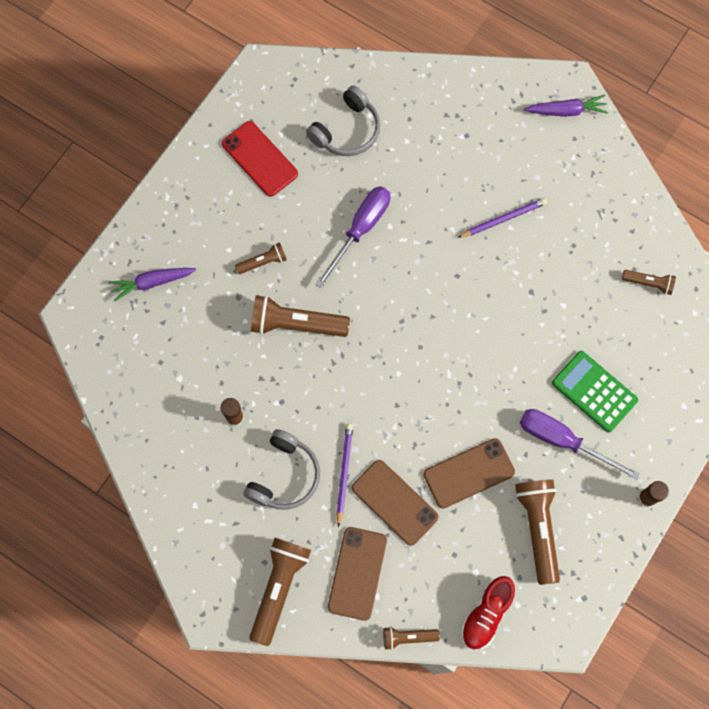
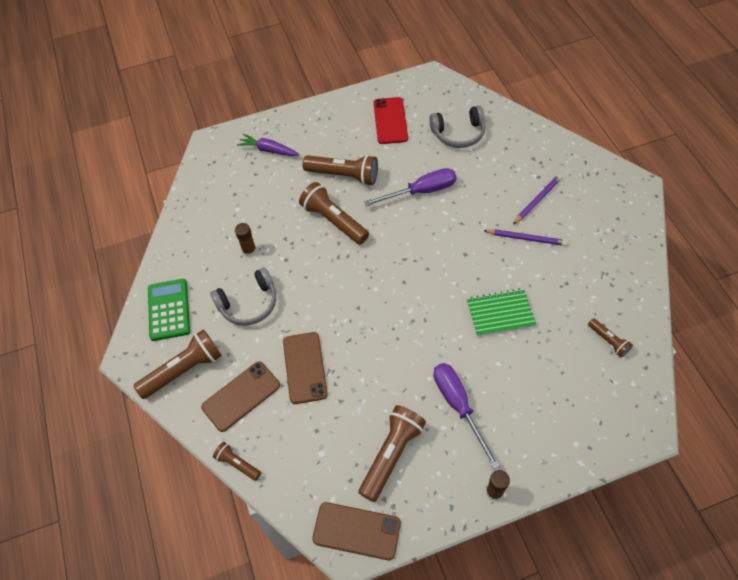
camera: 40 degrees right, 15 degrees down
brown flashlight [235,242,287,274] -> brown flashlight [302,155,378,186], size x1.88
purple pencil [336,423,353,528] -> purple pencil moved to [513,174,562,224]
brown phone [424,438,515,509] -> brown phone moved to [312,502,401,560]
red shoe [461,576,515,650] -> none
purple carrot [524,95,608,117] -> none
green calculator [552,351,638,432] -> green calculator moved to [148,279,190,341]
none -> green notebook [467,289,536,336]

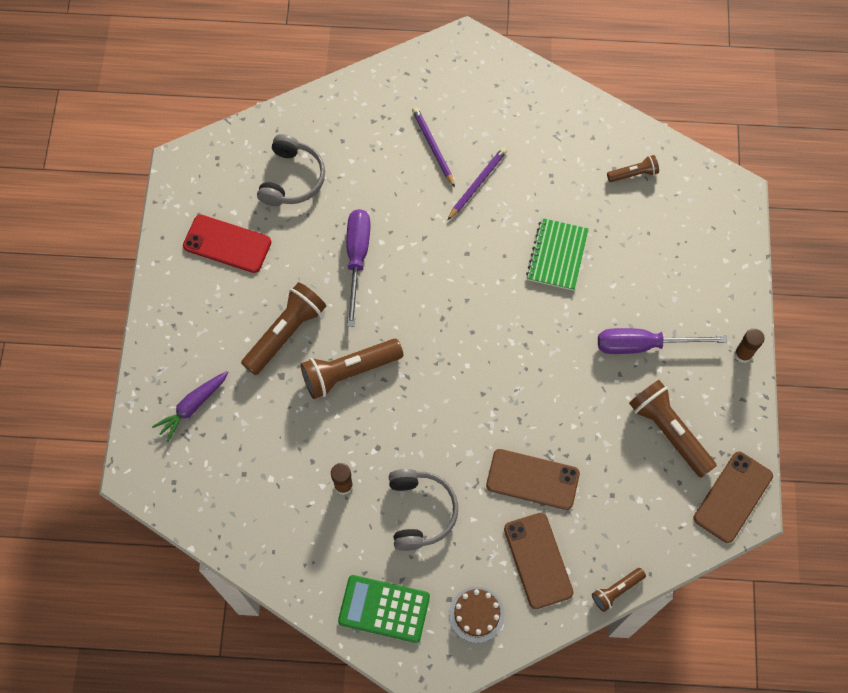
camera: 70 degrees left, 10 degrees up
brown flashlight [133,329,222,399] -> brown cake [449,587,505,643]

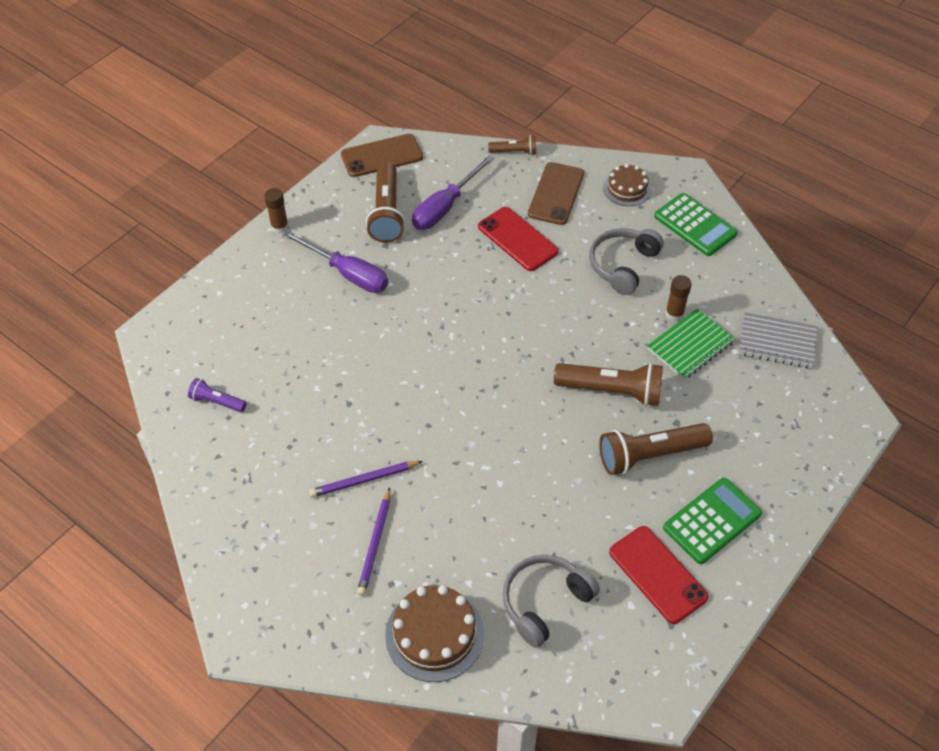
camera: 145 degrees left, 15 degrees down
purple carrot [152,371,229,442] -> none
purple screwdriver [346,209,371,327] -> purple screwdriver moved to [412,155,494,230]
brown phone [486,449,580,510] -> red phone [478,207,559,271]
green notebook [526,218,589,291] -> green notebook moved to [647,309,735,380]
brown flashlight [607,155,659,182] -> purple flashlight [188,378,246,412]
none -> brown cake [385,585,484,682]
none -> green calculator [663,478,762,564]
none -> grey notebook [739,312,817,368]

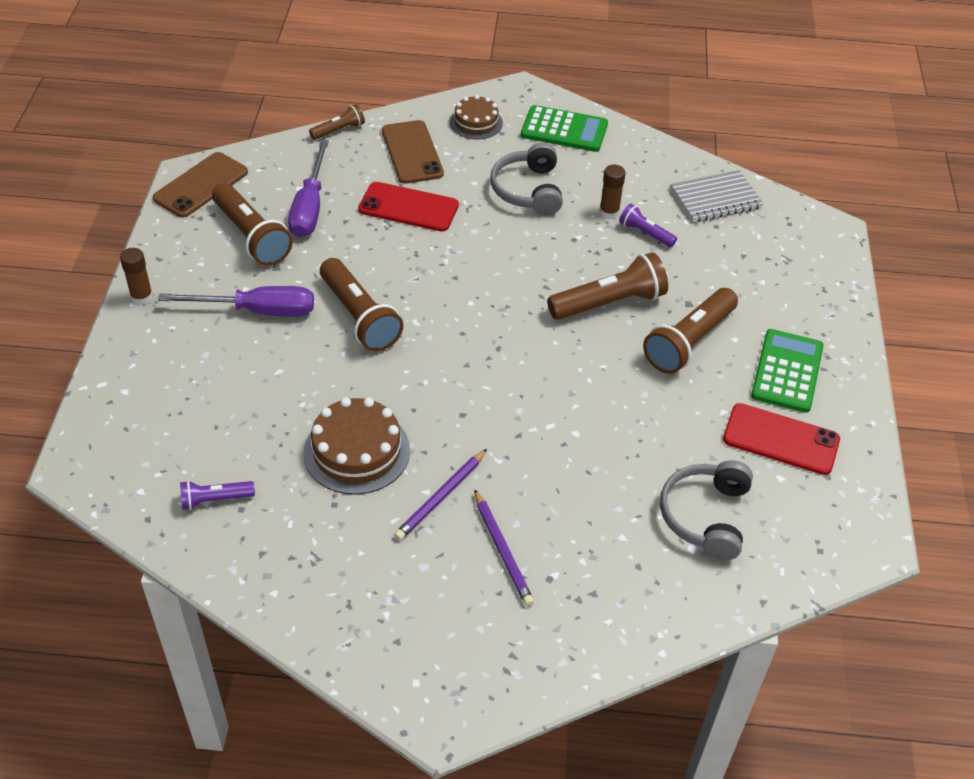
camera: 35 degrees left, 5 degrees down
brown cake [385,585,484,682] -> brown cake moved to [304,397,410,495]
green notebook [647,309,735,380] -> purple flashlight [619,204,677,247]
none -> brown flashlight [320,258,403,352]

